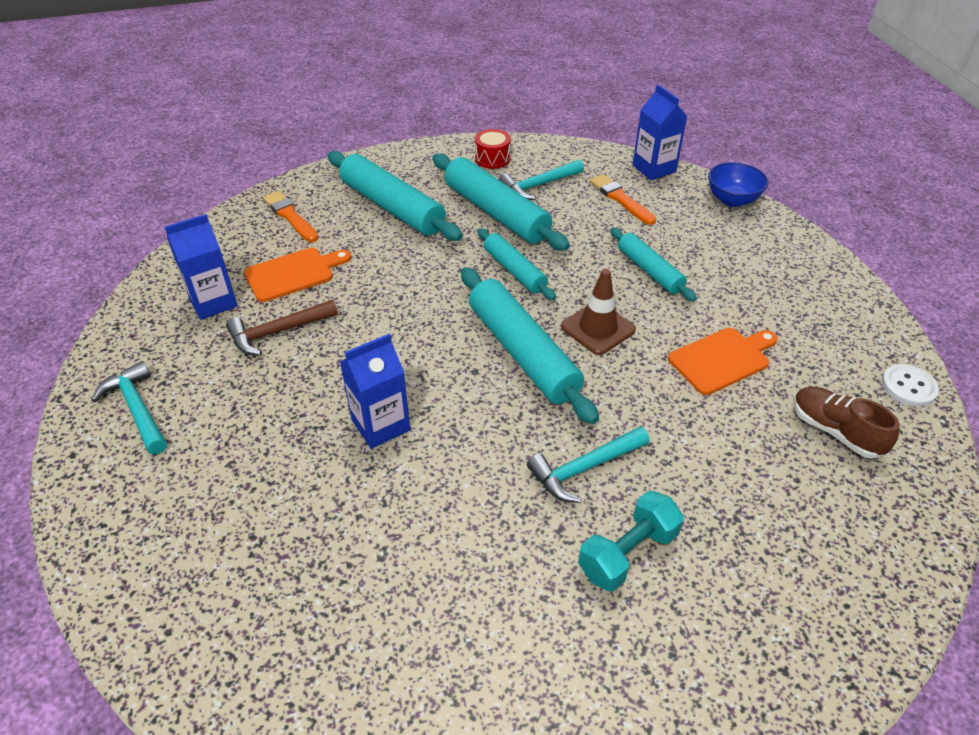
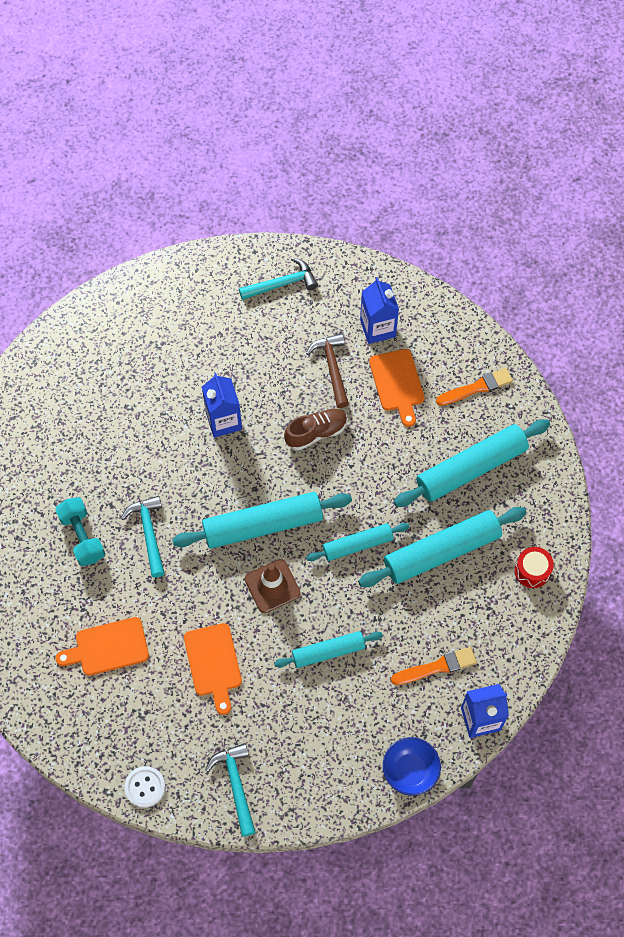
camera: 105 degrees right, 20 degrees up
turquoise hammer [498,159,584,200] -> turquoise hammer moved to [205,743,256,837]
brown shoe [793,387,900,459] -> brown shoe moved to [284,408,347,450]
none -> orange cutting board [56,617,149,676]

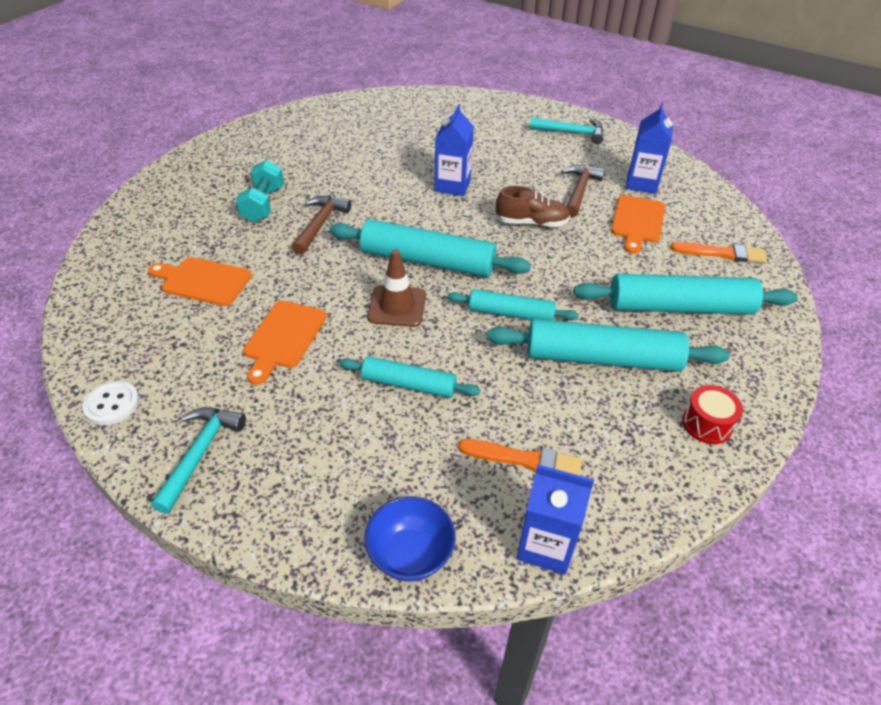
camera: 30 degrees right, 20 degrees down
turquoise hammer [121,496,165,577] -> brown hammer [291,196,351,255]

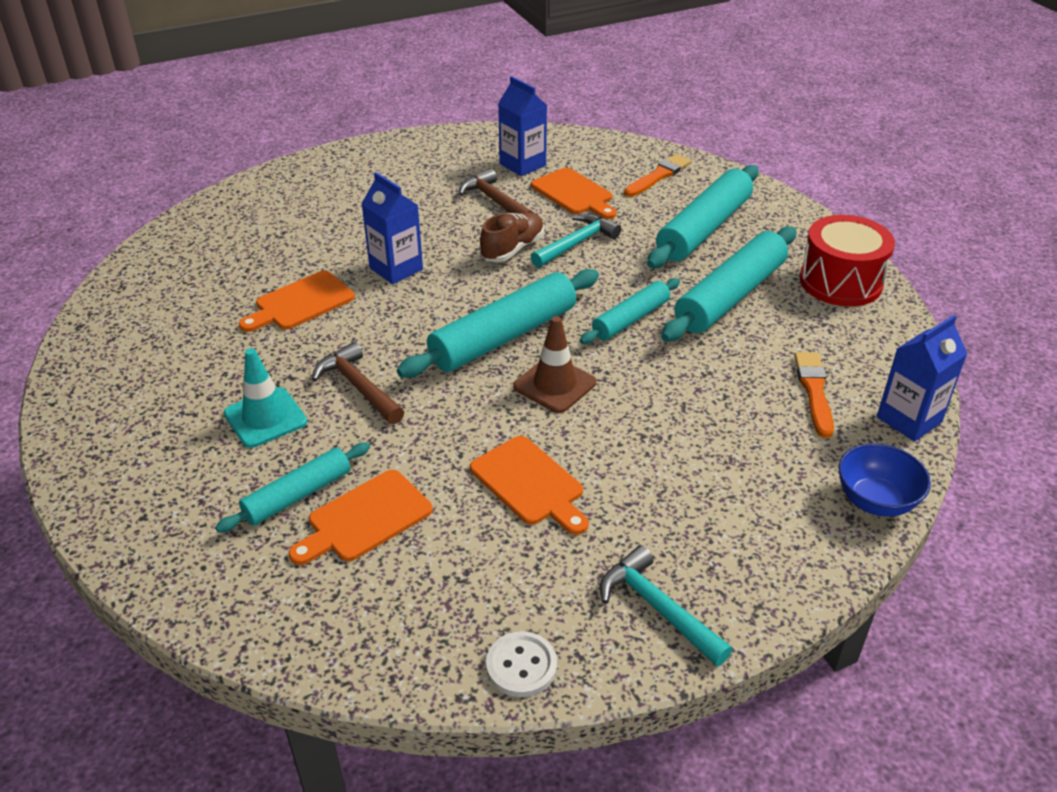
camera: 55 degrees left, 5 degrees down
turquoise dumbbell [236,160,284,222] -> turquoise traffic cone [224,348,307,448]
turquoise rolling pin [339,356,481,398] -> turquoise rolling pin moved to [215,442,370,533]
orange brush [458,439,582,476] -> orange brush turned 45 degrees counterclockwise [794,352,834,438]
turquoise hammer [530,117,604,144] -> turquoise hammer moved to [531,213,621,267]
red drum [682,385,743,444] -> red drum [799,215,895,306], size x1.81
none -> orange cutting board [239,271,355,332]

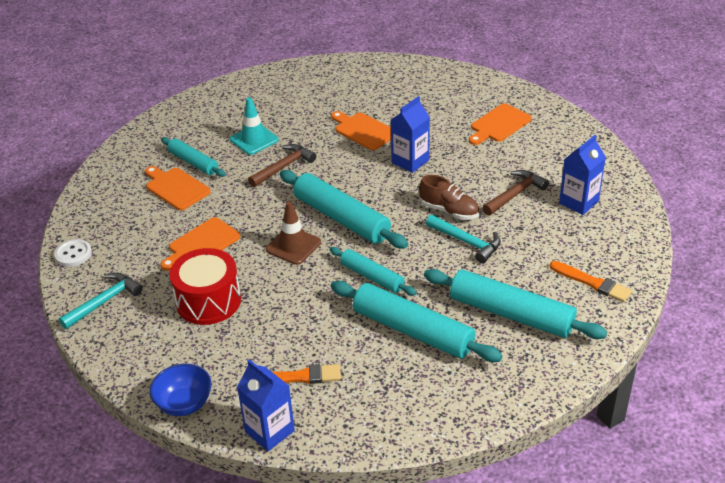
camera: 85 degrees right, 0 degrees up
orange cutting board [531,168,617,219] -> orange cutting board moved to [469,104,532,145]
red drum [799,215,895,306] -> red drum moved to [169,248,241,325]

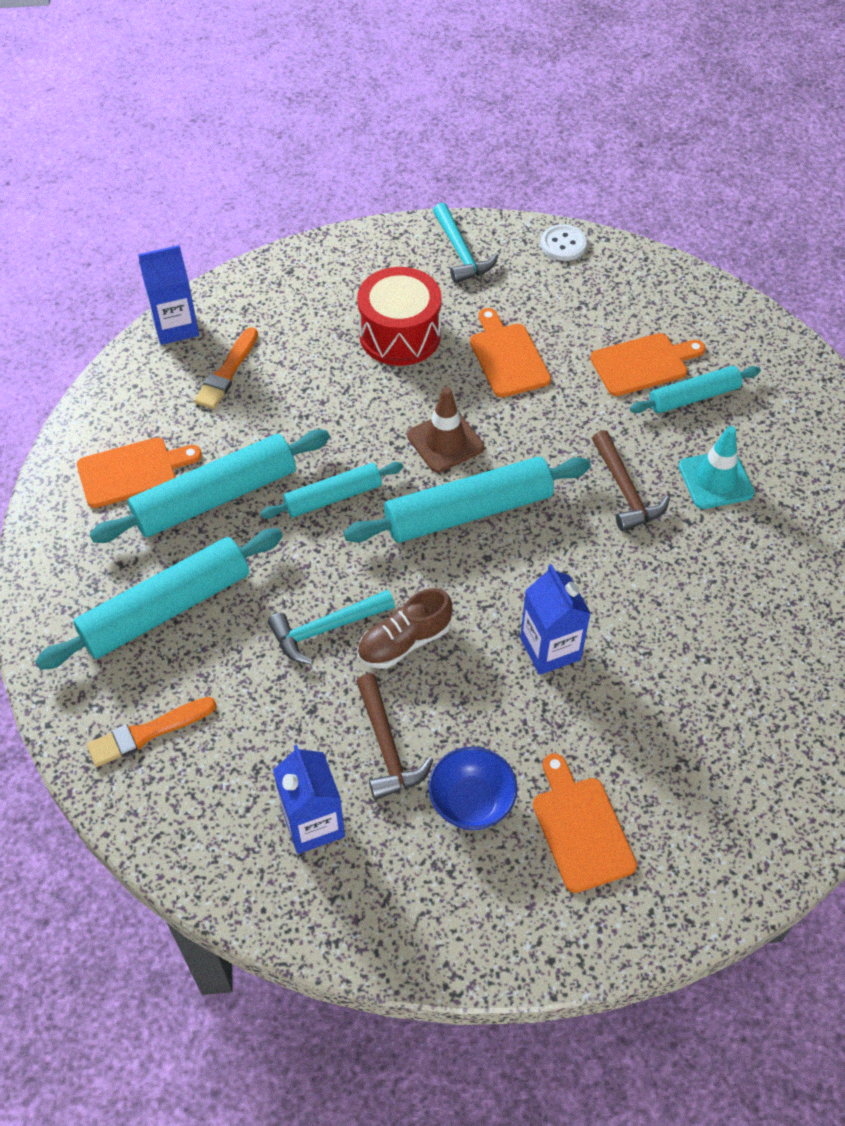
camera: 115 degrees right, 15 degrees up
blue bowl [150,364,212,416] -> blue bowl moved to [428,747,518,830]
orange cutting board [331,111,391,150] -> orange cutting board moved to [77,437,202,508]

